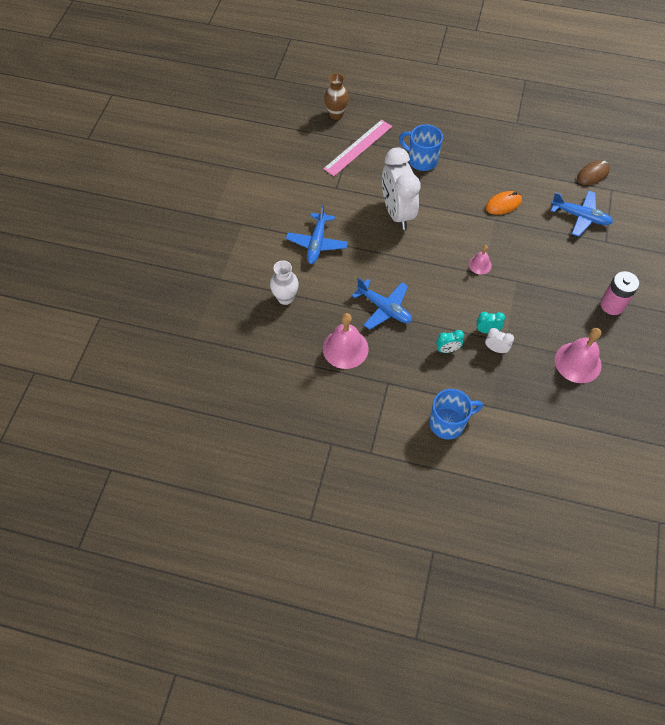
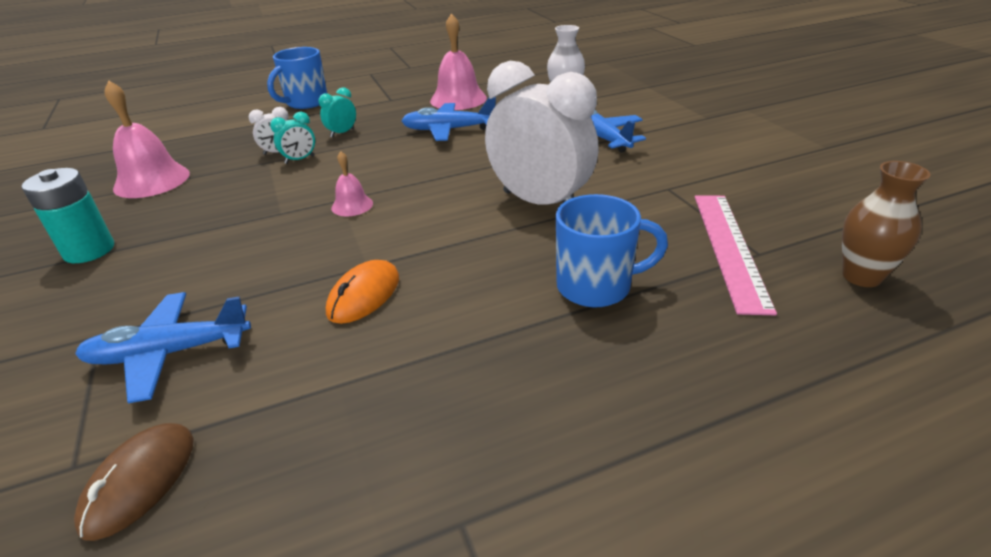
camera: 145 degrees right, 25 degrees down
pink battery [600,271,639,315] -> turquoise battery [22,168,114,263]

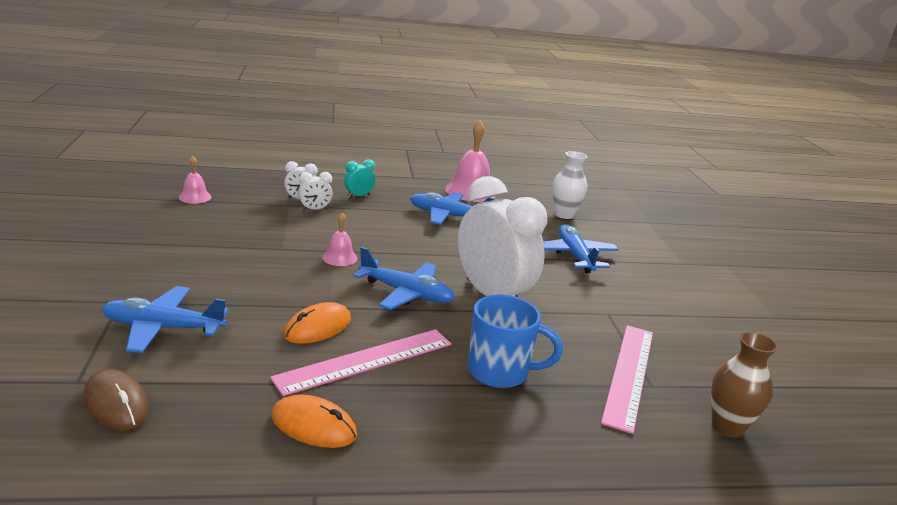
camera: 10 degrees right, 10 degrees down
turquoise battery [22,168,114,263] -> none
brown mouse [74,423,194,541] -> brown mouse turned 75 degrees counterclockwise [84,369,149,431]
pink bell [104,80,190,198] -> pink bell [179,156,211,204], size x0.53
blue mug [267,47,327,109] -> none
turquoise clock [270,112,315,164] -> white clock [298,172,332,211]
none -> pink ruler [270,329,451,396]
none -> orange mouse [271,394,357,448]
none -> blue plane [353,247,455,310]

